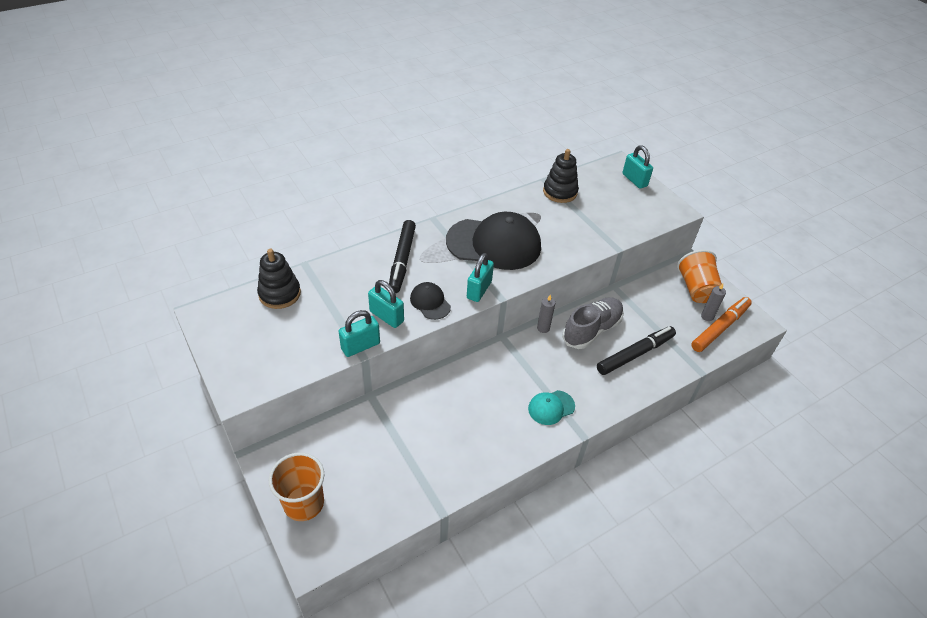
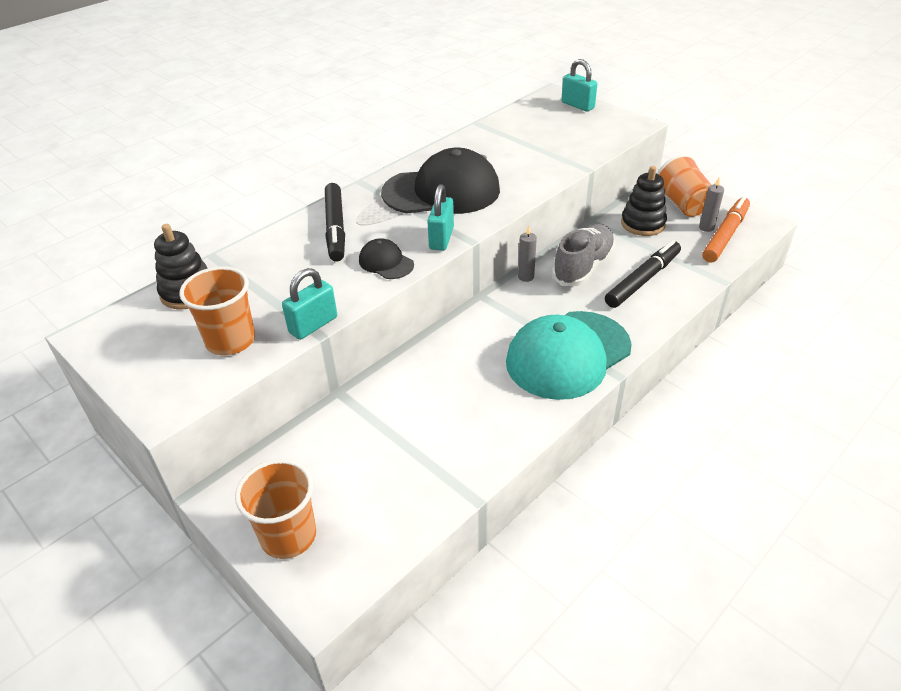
camera: 10 degrees left, 5 degrees down
turquoise padlock [368,280,404,328] -> none
turquoise cap [528,390,575,425] -> turquoise cap [506,311,632,400], size x2.20
black stacking toy [543,149,579,203] -> black stacking toy moved to [621,166,667,236]
none -> orange cup [180,266,255,356]

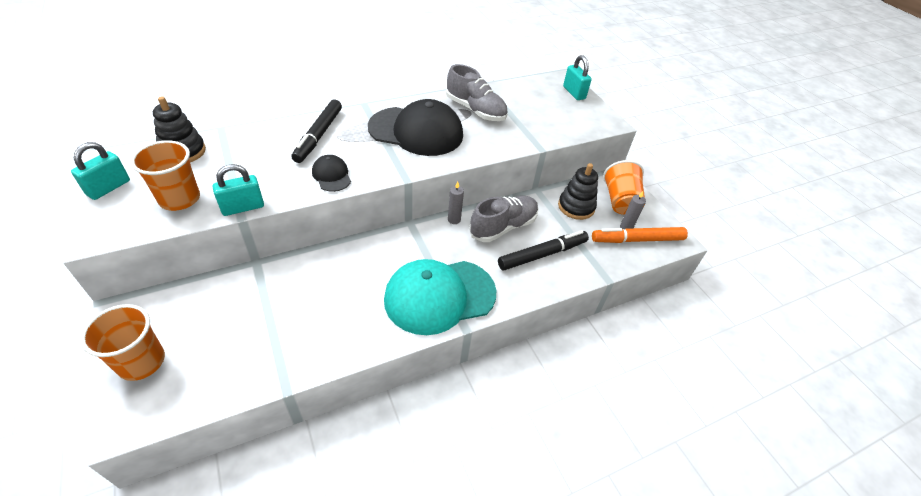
camera: 15 degrees right, 5 degrees up
turquoise padlock [427,184,454,251] -> turquoise padlock moved to [71,142,130,200]
orange marker [702,196,750,263] -> orange marker turned 150 degrees counterclockwise [592,227,688,243]
none -> grey shoe [446,64,508,121]

